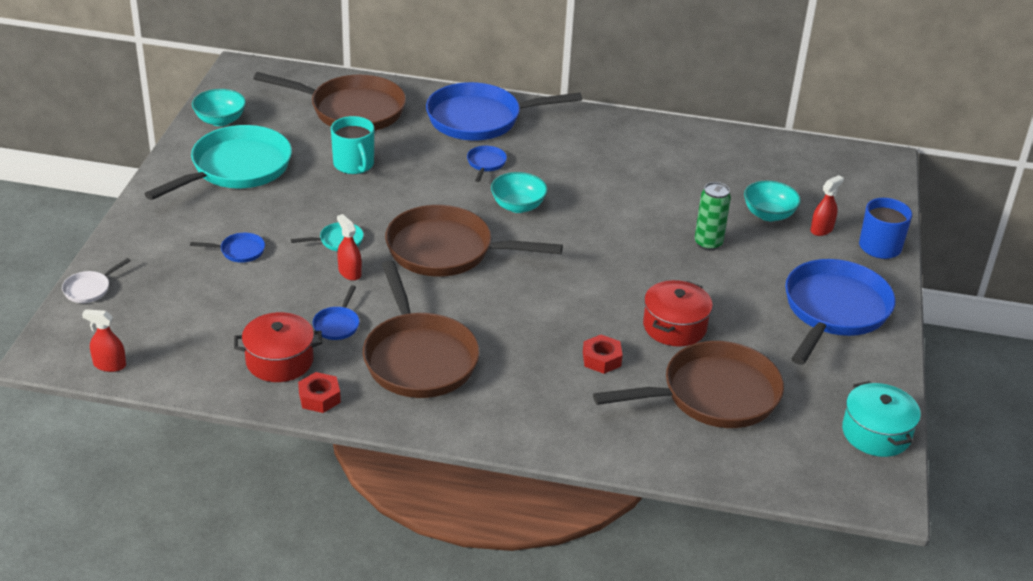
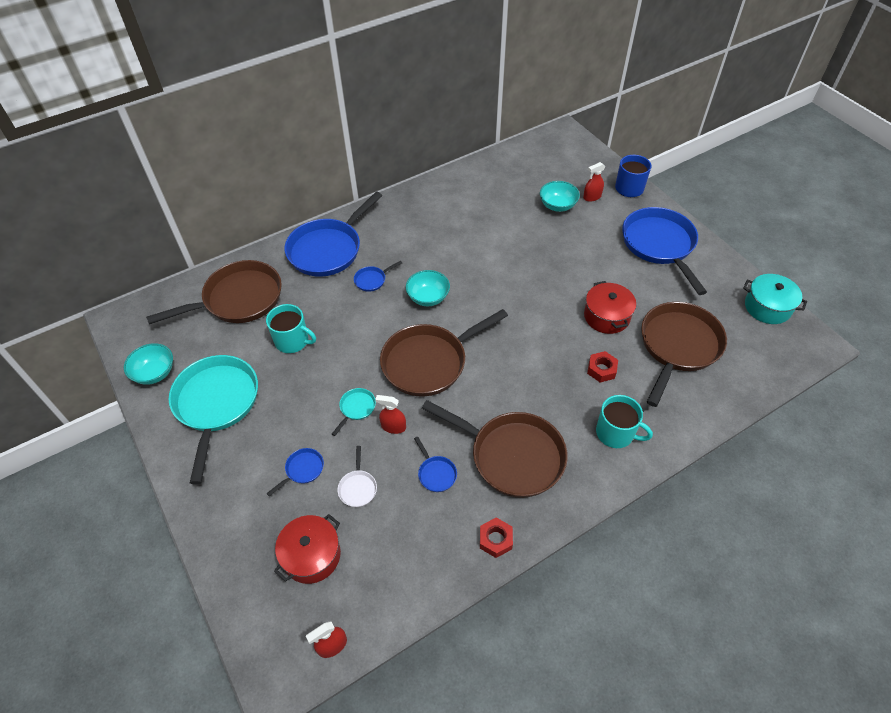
camera: 40 degrees left, 15 degrees up
white pan [62,258,131,303] -> white pan moved to [337,446,377,507]
red pot [234,312,322,382] -> red pot moved to [274,514,341,584]
blue pan [467,146,507,182] -> blue pan turned 90 degrees counterclockwise [354,261,402,292]
green can [695,182,731,251] -> none
red spray bottle [810,175,844,236] -> red spray bottle turned 120 degrees counterclockwise [583,162,605,202]
none -> turquoise mug [596,395,653,448]

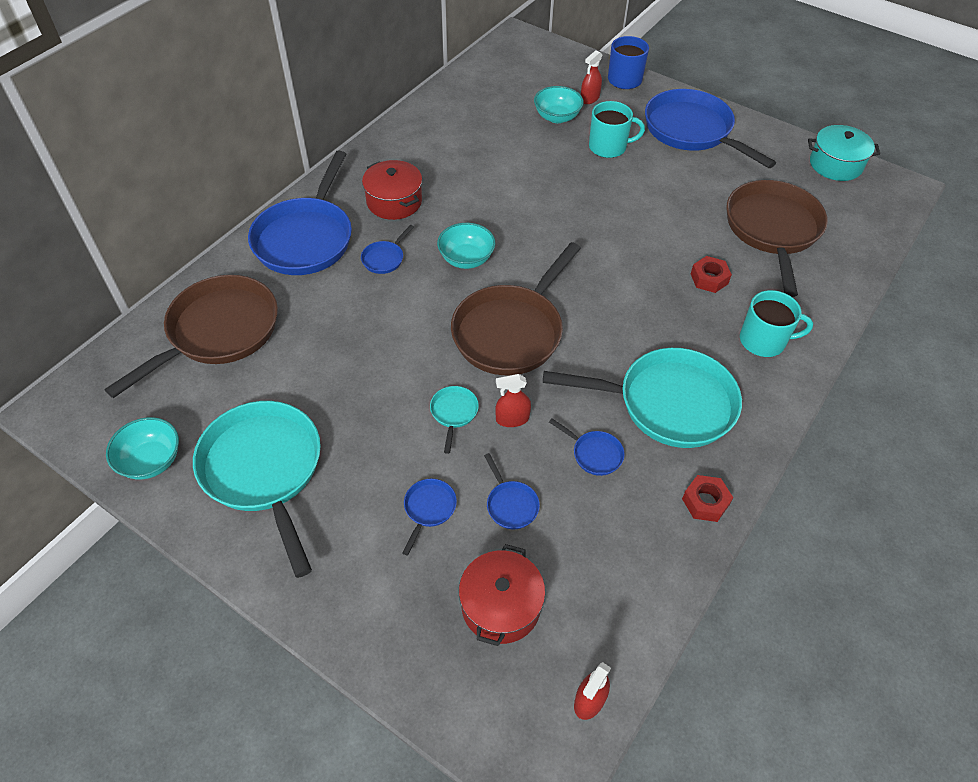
camera: 25 degrees left, 0 degrees up
turquoise mug [266,304,316,353] -> turquoise mug moved to [589,101,645,158]
white pan [337,446,377,507] -> blue pan [484,453,540,529]
brown pan [422,400,568,498] -> turquoise pan [543,348,742,448]
red pot [584,281,636,334] -> red pot moved to [362,160,422,220]

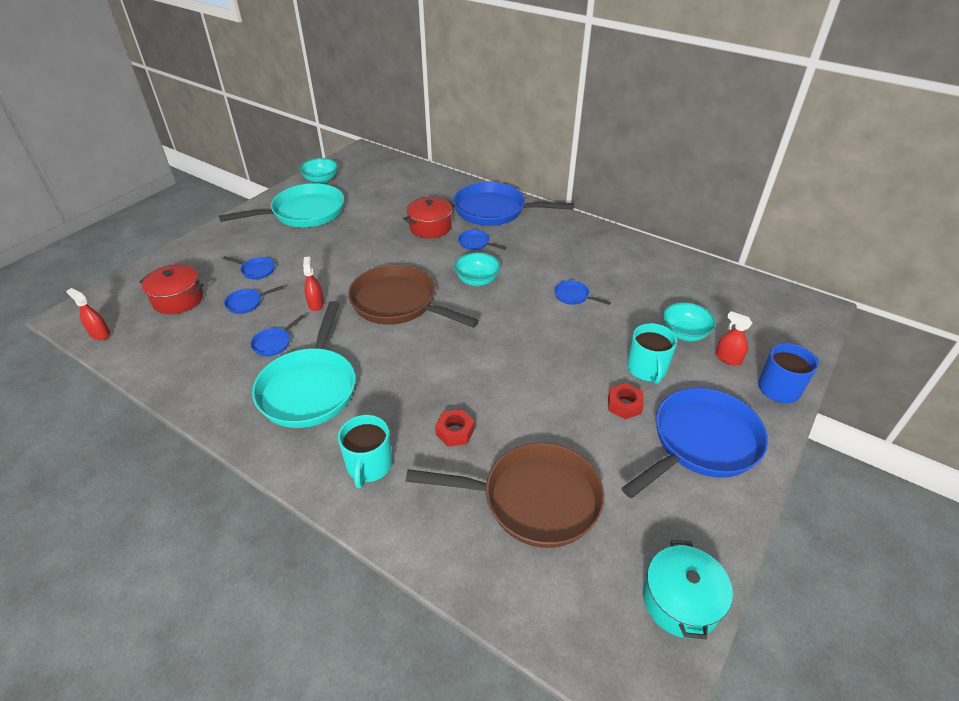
camera: 90 degrees right, 10 degrees down
brown pan [105,275,278,398] -> none
red pot [362,160,422,220] -> red pot moved to [403,197,455,238]
turquoise pan [430,386,479,454] -> none
red nut [682,475,733,522] -> red nut moved to [608,383,644,419]
none -> blue pan [554,280,611,305]

